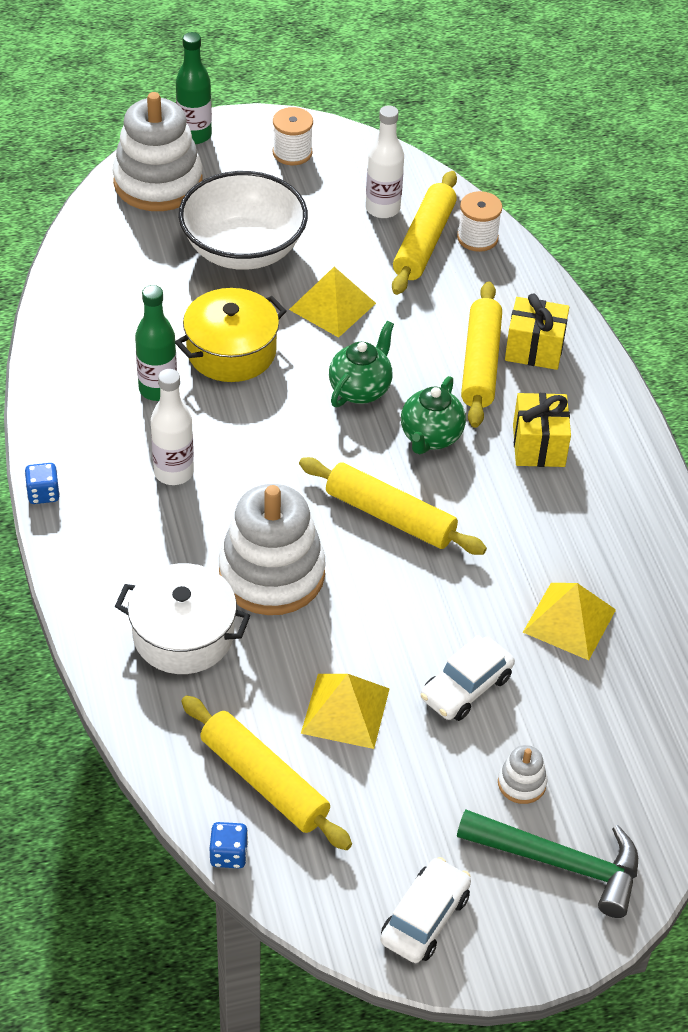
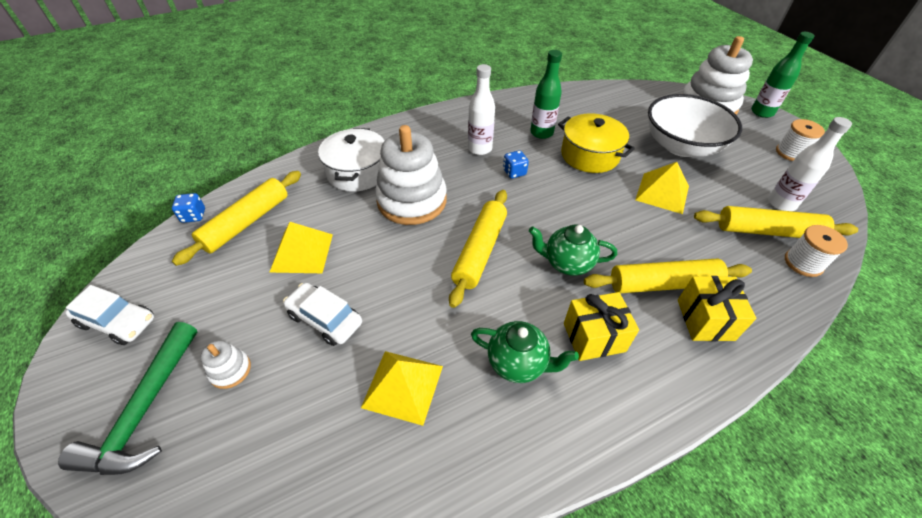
camera: 80 degrees right, 0 degrees up
blue dice [25,463,60,504] -> blue dice moved to [503,150,529,178]
green teapot [329,321,394,407] -> green teapot moved to [471,321,579,383]

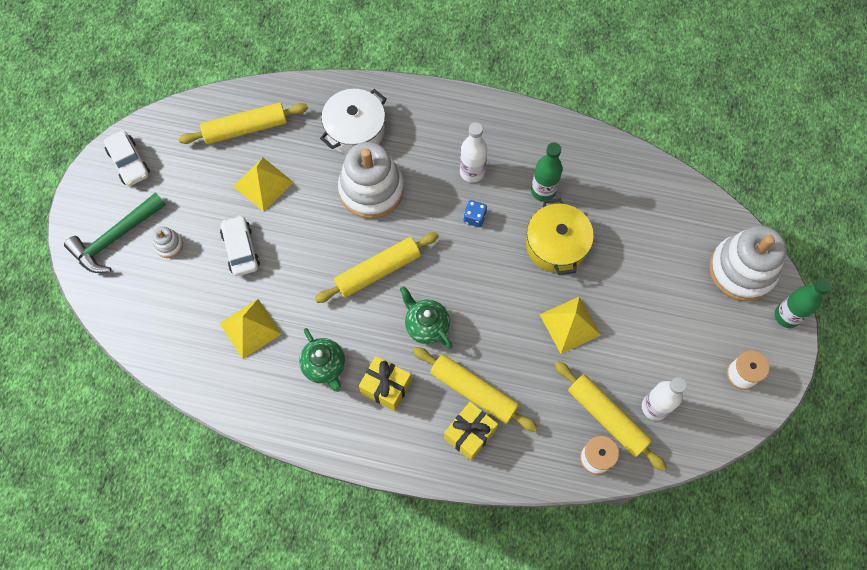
camera: 40 degrees right, 20 degrees up
blue dice [172,193,205,223] -> none
white bowl [648,94,742,157] -> none

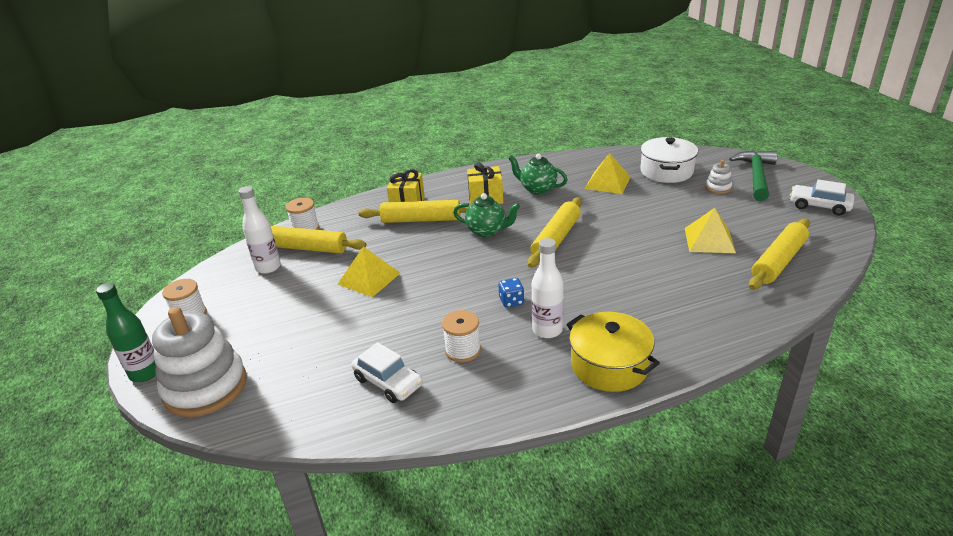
camera: 150 degrees right, 35 degrees down
white car [220,215,260,276] -> white car moved to [351,342,422,403]
white pot [320,89,387,154] -> white pot moved to [640,137,698,183]
white stacking toy [338,142,404,219] -> none
yellow pot [526,198,594,275] -> yellow pot moved to [566,312,660,392]
green bottle [531,142,563,201] -> white spool [442,310,481,362]

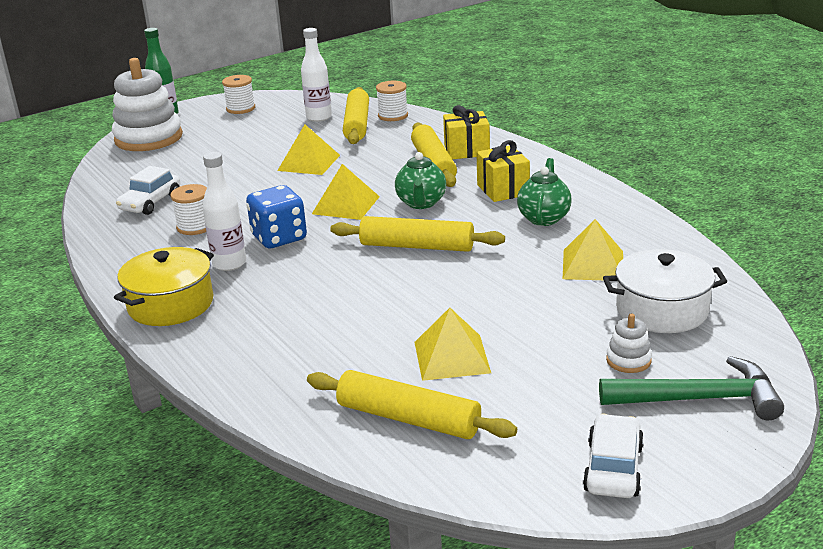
camera: 75 degrees right, 5 degrees down
blue dice [498,278,524,308] -> blue dice [246,185,307,248], size x1.88
none -> yellow pyramid [312,164,380,220]

